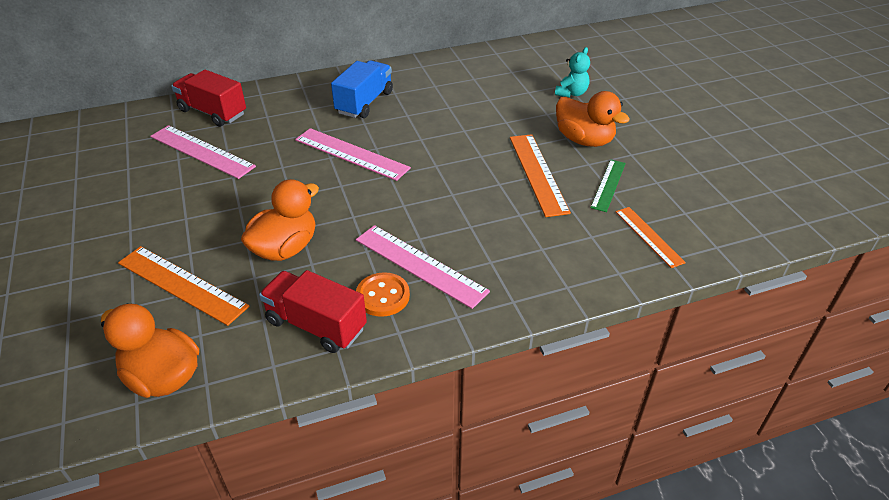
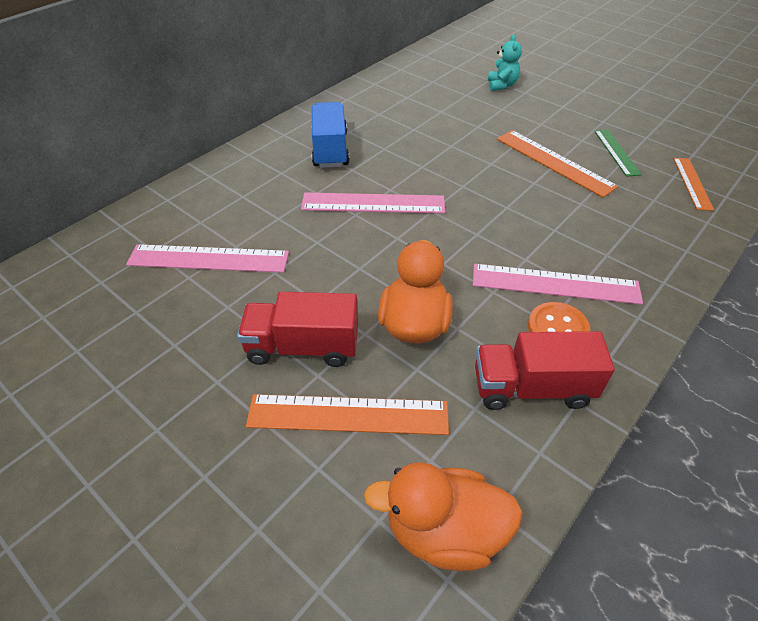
camera: 30 degrees left, 5 degrees up
red truck [171,70,246,127] -> red truck moved to [237,292,358,367]
orange duck [556,91,630,147] -> none
orange ruler [616,207,686,268] -> orange ruler turned 60 degrees clockwise [673,158,714,211]

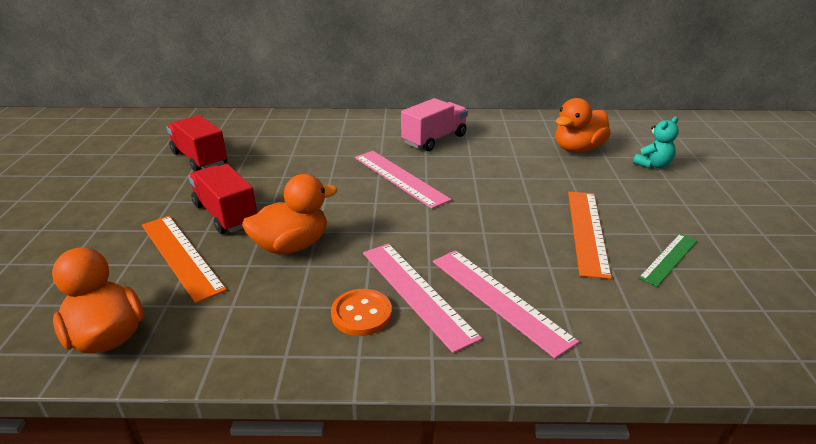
camera: 50 degrees right, 15 degrees down
pink ruler [126,244,289,273] -> pink ruler moved to [433,250,579,359]
blue truck [312,102,350,168] -> pink truck [401,98,468,151]
red truck [475,331,615,410] -> red truck moved to [166,115,227,172]
orange ruler [673,158,714,211] -> none
none -> orange duck [555,98,611,153]

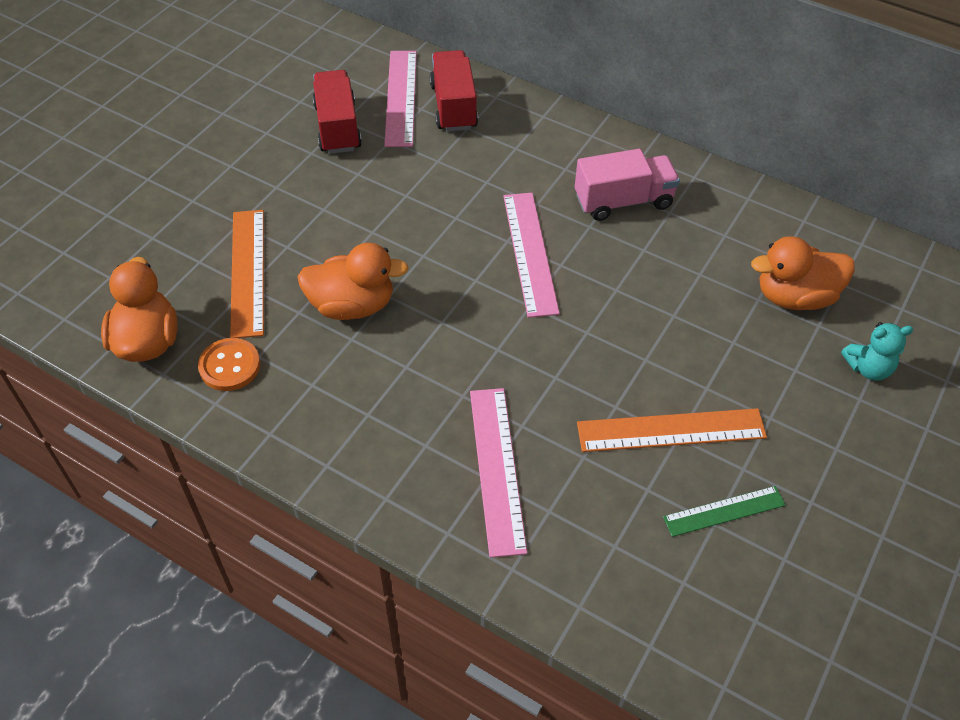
camera: 30 degrees right, 20 degrees up
red truck [188,164,257,234] -> red truck moved to [430,50,478,132]
orange button [331,289,392,336] -> orange button moved to [198,338,260,391]
pink ruler [363,244,482,353] -> pink ruler moved to [384,51,417,147]
orange ruler [568,191,612,279] -> orange ruler turned 45 degrees clockwise [577,408,767,452]

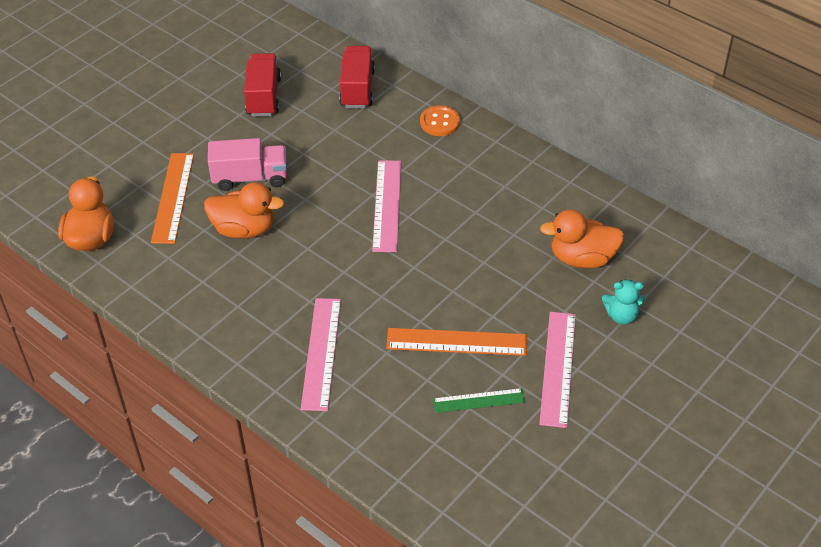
camera: 10 degrees right, 5 degrees down
orange button [198,338,260,391] -> orange button moved to [420,106,460,136]
pink ruler [384,51,417,147] -> pink ruler moved to [539,312,576,428]
pink truck [575,149,680,221] -> pink truck moved to [208,138,287,191]

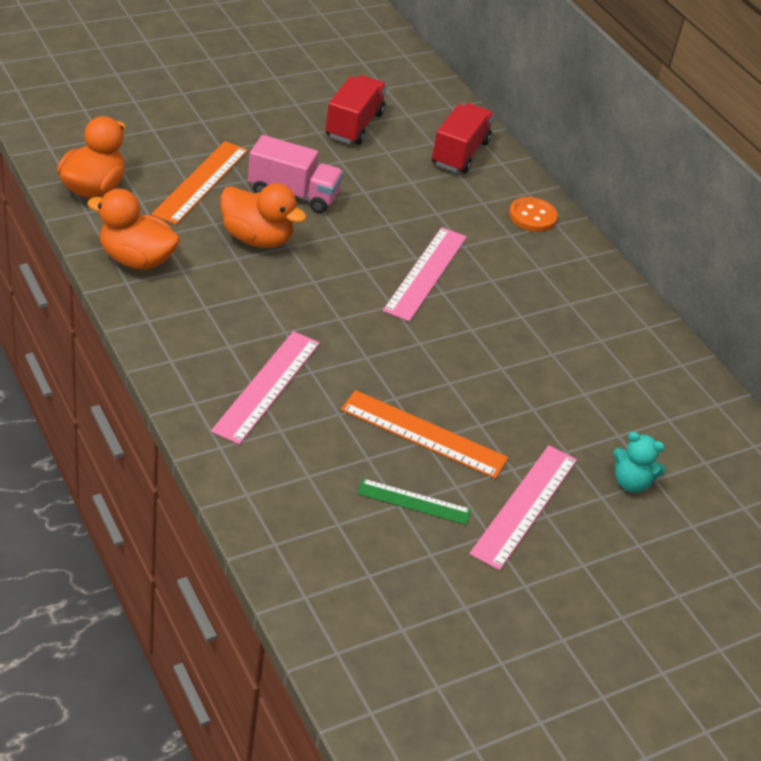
camera: 15 degrees right, 5 degrees down
orange duck [540,209,624,268] -> orange duck moved to [87,189,180,270]

